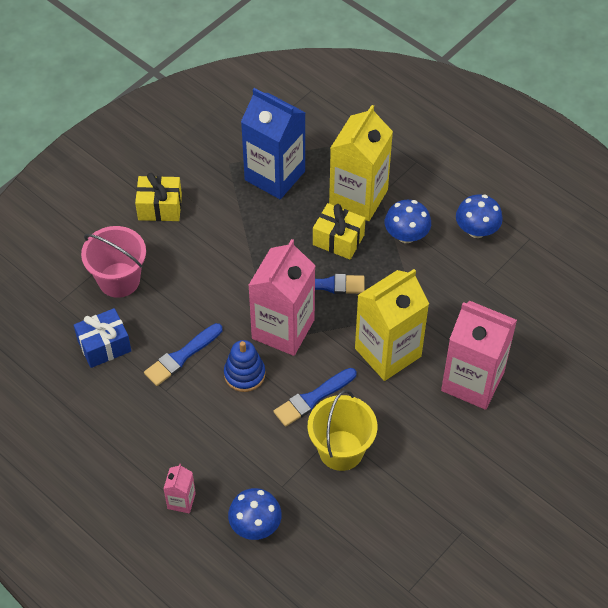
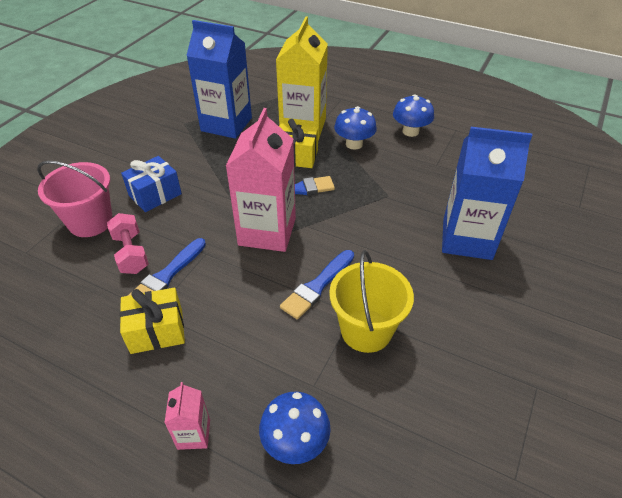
camera: 15 degrees left, 10 degrees down
blue gift [74,308,131,368] -> blue gift moved to [121,156,182,212]
yellow gift [135,173,182,221] -> yellow gift moved to [120,288,185,354]
blue stacking toy [224,340,265,392] -> none
yellow carton [355,269,429,381] -> none
pink carton [441,301,517,410] -> blue carton [442,127,532,260]
none -> pink dumbbell [107,213,149,274]

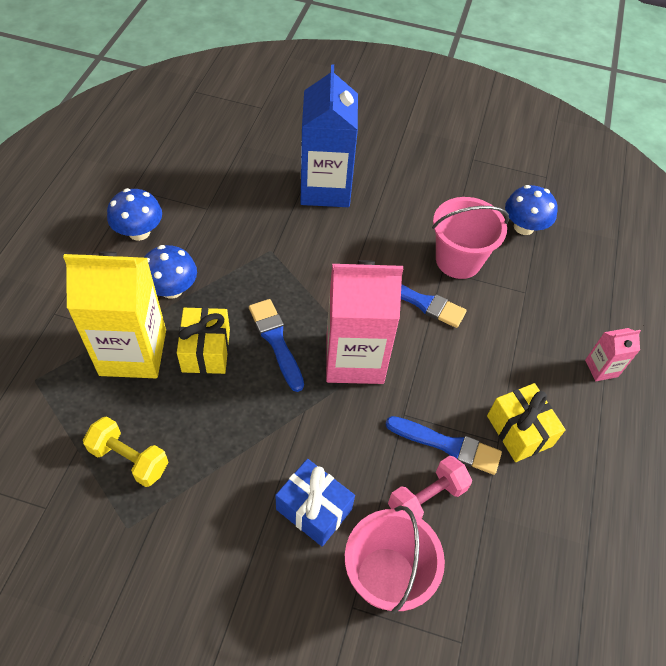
camera: 105 degrees left, 10 degrees up
blue carton [186,20,252,139] -> yellow dumbbell [83,416,168,487]
blue mushroom [259,392,331,464] -> blue mushroom moved to [505,185,558,235]
yellow bucket [329,250,414,353] -> pink bucket [432,197,509,279]

